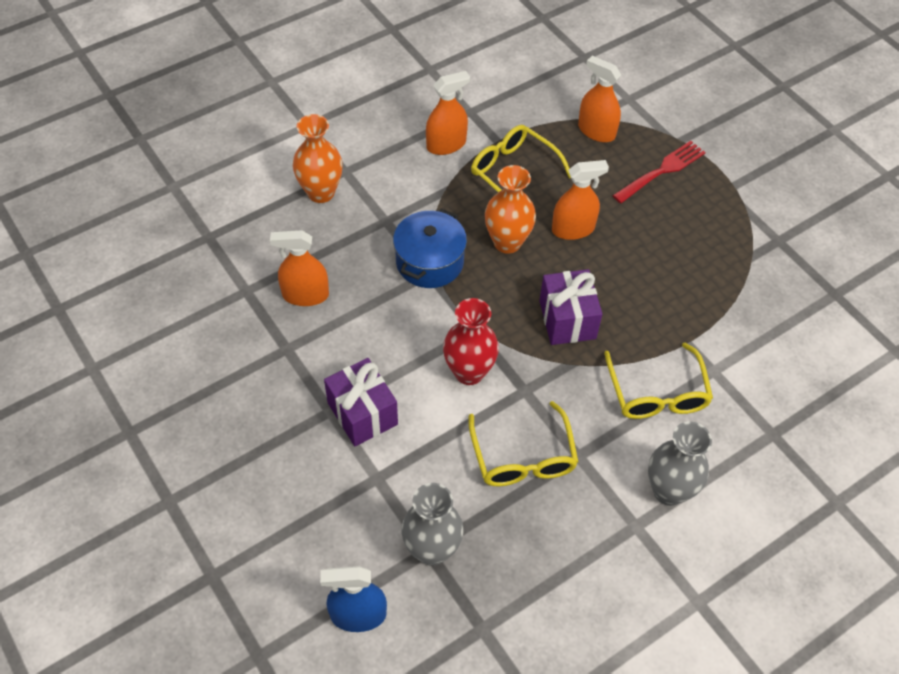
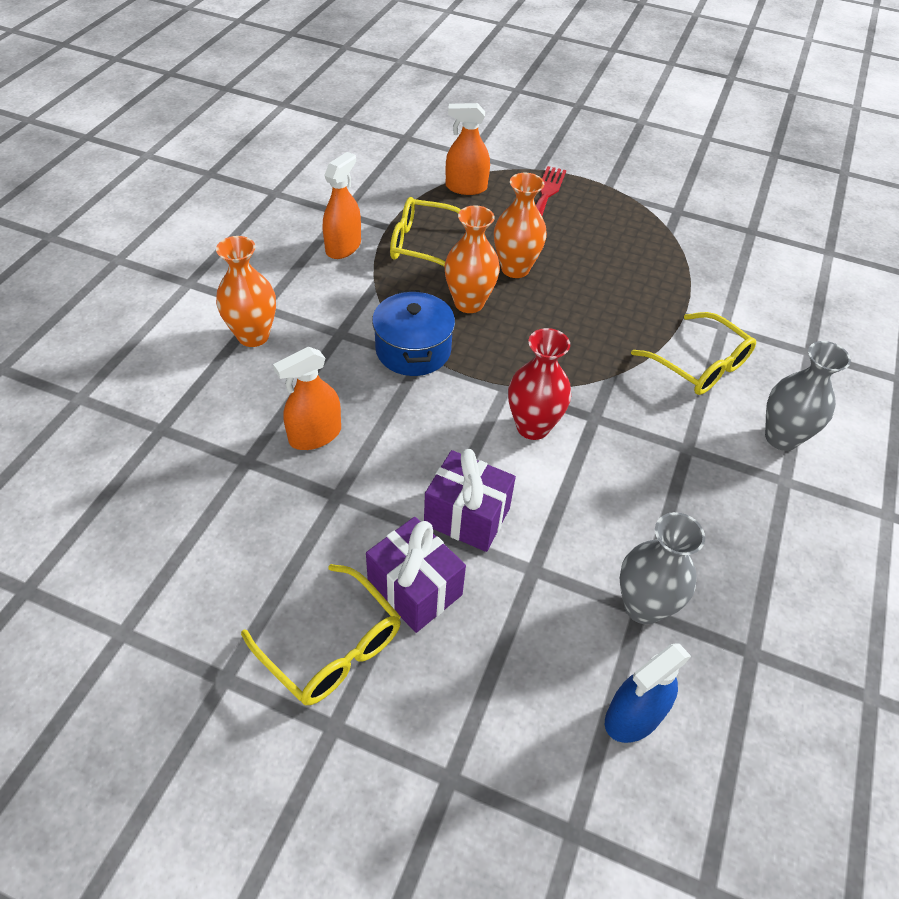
camera: 35 degrees left, 5 degrees down
yellow glasses [468,401,578,486] -> yellow glasses moved to [241,564,401,705]
purple gift [539,269,602,345] -> purple gift moved to [366,517,466,633]
orange spray bottle [552,160,609,240] -> orange vase [494,173,547,278]

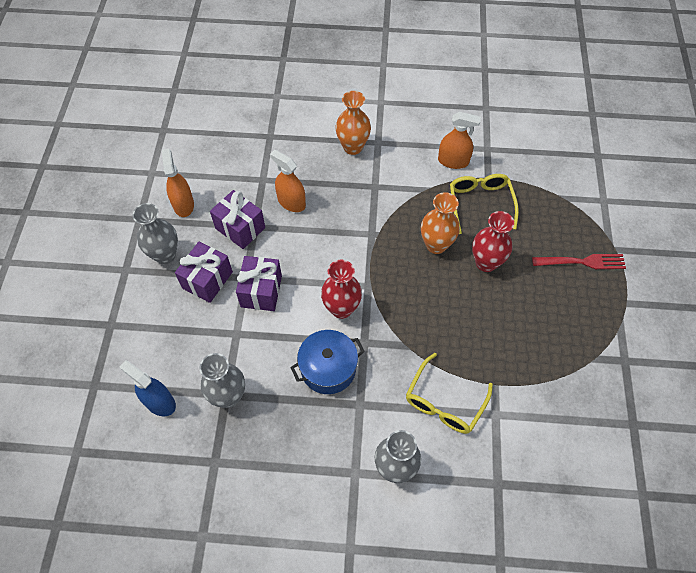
camera: 75 degrees right, 10 degrees up
yellow glasses [241,564,401,705] -> grey vase [133,203,178,264]
blue pot [372,290,455,376] -> blue pot moved to [290,330,365,394]
orange spray bottle [446,103,490,195] -> orange spray bottle moved to [162,149,194,217]
orange vase [494,173,547,278] -> red vase [472,211,514,272]
none -> purple gift [210,190,265,249]

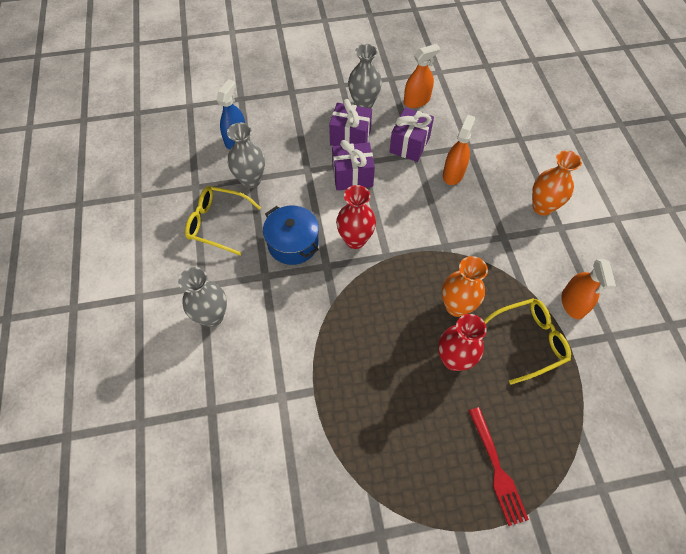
camera: 75 degrees right, 0 degrees up
yellow glasses [406,353,493,434] -> yellow glasses moved to [185,186,261,255]

